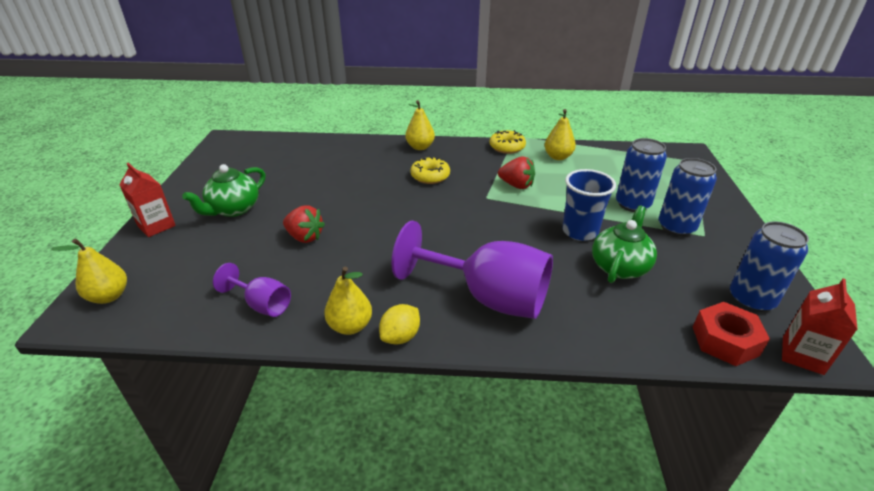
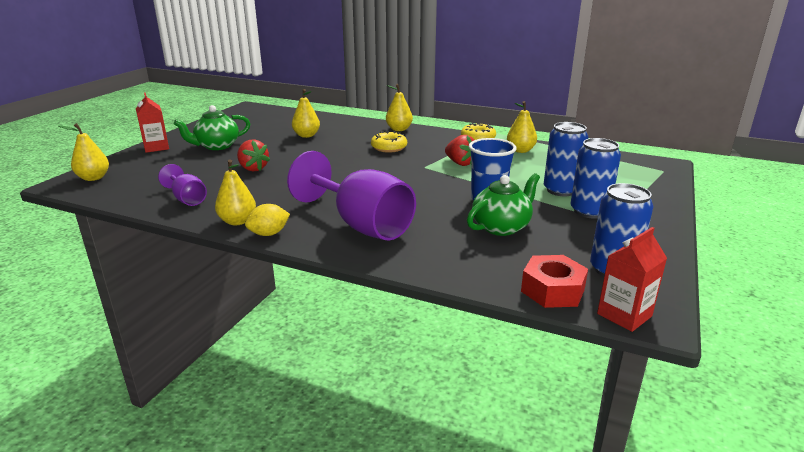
camera: 20 degrees right, 10 degrees down
none -> yellow pear [292,89,320,138]

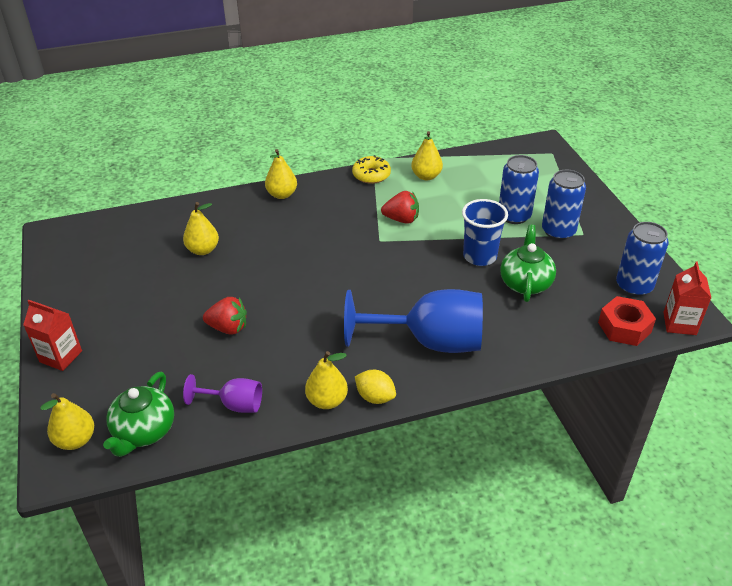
camera: 40 degrees left, 15 degrees up
green teapot [174,105,250,150] -> green teapot moved to [103,372,174,457]
yellow lemon [245,204,290,236] -> yellow lemon turned 75 degrees counterclockwise [355,370,396,404]
purple goblet [287,151,416,241] -> blue goblet [344,289,483,353]
yellow donut [371,131,407,153] -> none

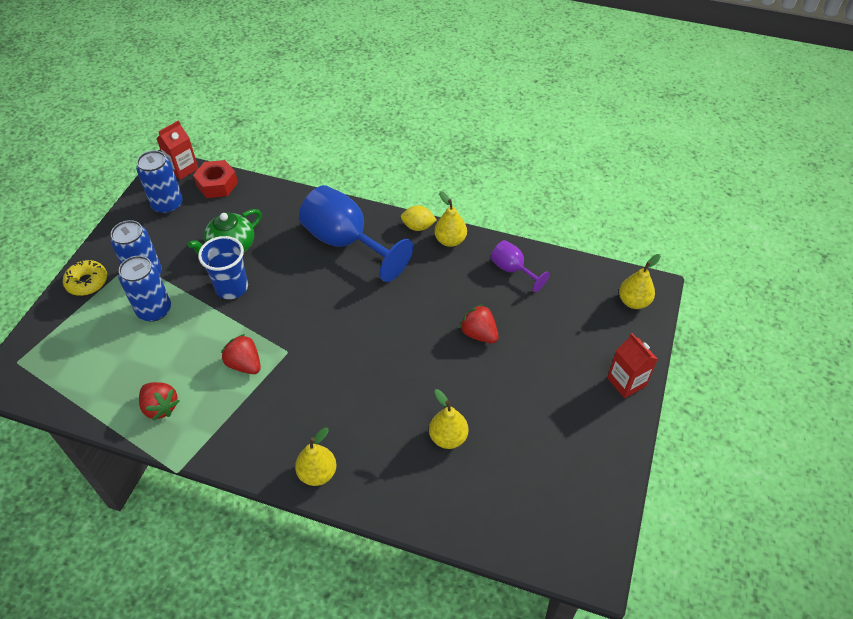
camera: 145 degrees left, 10 degrees up
green teapot [103,372,174,457] -> none
yellow donut [352,155,391,184] -> yellow donut moved to [63,260,107,296]
yellow lemon [355,370,396,404] -> yellow lemon turned 60 degrees counterclockwise [401,205,437,231]
yellow pear [411,131,443,181] -> red strawberry [139,382,179,420]

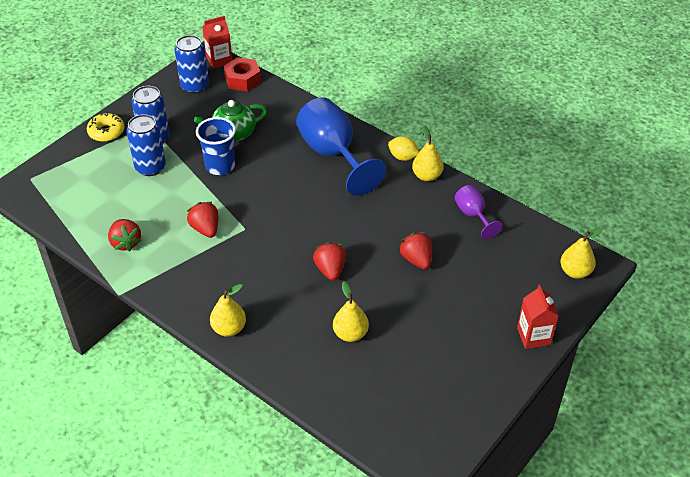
camera: 20 degrees right, 5 degrees down
none -> red strawberry [313,242,346,281]

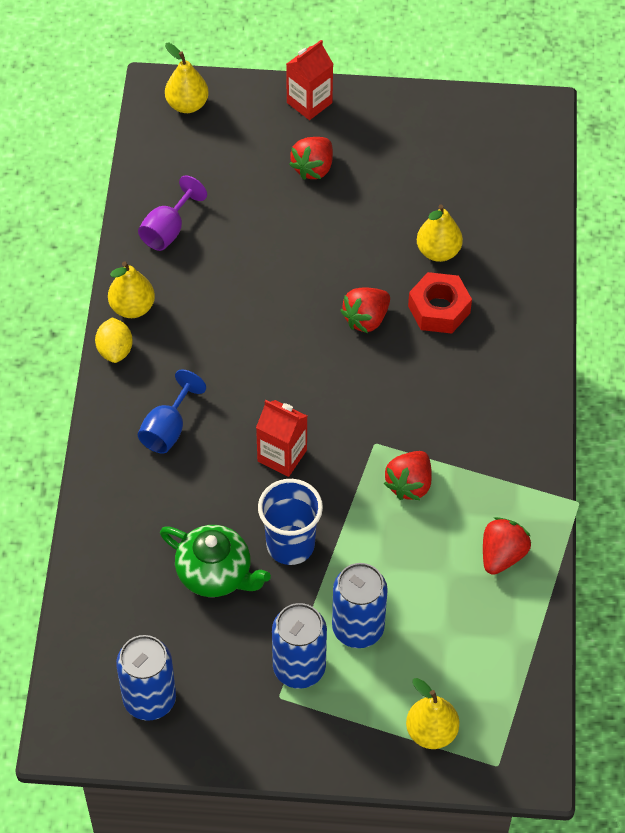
camera: 125 degrees left, 10 degrees up
yellow donut [87,113,125,142] -> none
red carton [202,16,232,69] -> red carton moved to [256,400,307,477]
yellow pear [210,284,246,337] -> yellow pear moved to [406,678,459,749]
red nut [224,57,261,91] -> red nut moved to [408,272,472,334]
blue goblet [296,97,386,196] -> blue goblet [138,369,206,453], size x0.50
red strawberry [399,232,432,270] -> red strawberry moved to [289,137,333,180]

